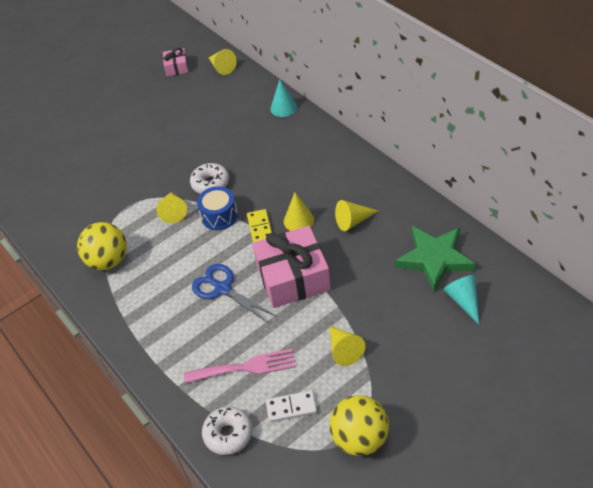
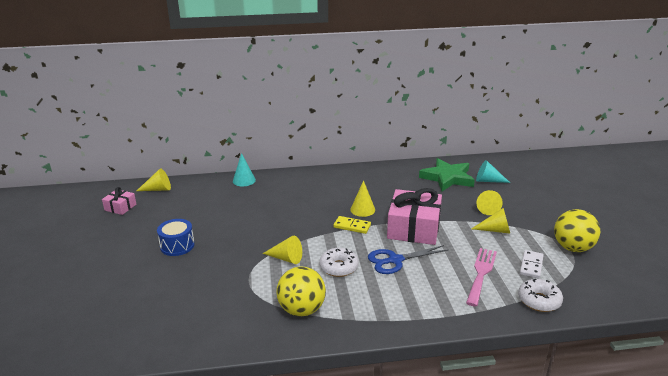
camera: 65 degrees left, 20 degrees down
white donut [190,163,229,194] -> white donut moved to [319,248,359,277]
blue drum [197,186,238,230] -> blue drum moved to [157,219,195,256]
yellow cone [335,200,378,231] -> yellow cone moved to [476,190,503,215]

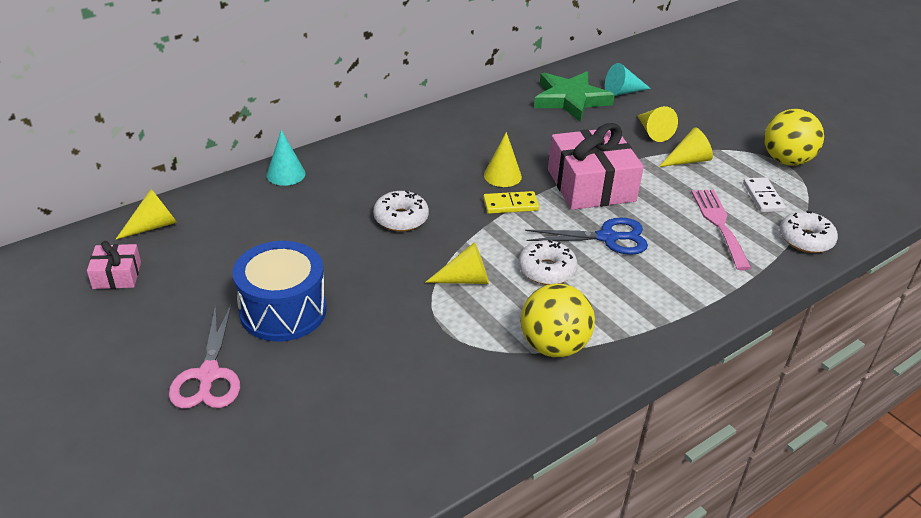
camera: 30 degrees left, 10 degrees up
blue drum [157,219,195,256] -> blue drum [233,241,327,342], size x1.52
blue scissors [368,245,448,274] -> blue scissors turned 135 degrees counterclockwise [525,218,648,255]
none -> pink scissors [169,304,240,409]
none -> white donut [373,191,429,232]

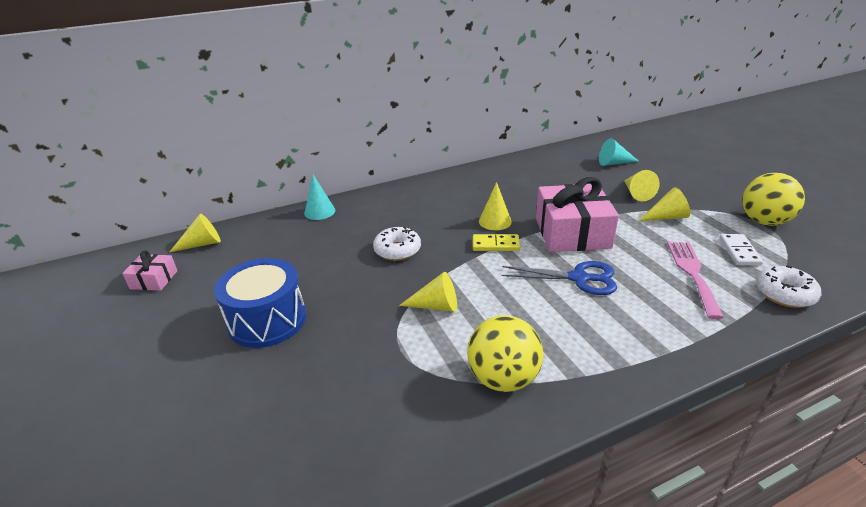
camera: 15 degrees right, 5 degrees down
pink scissors [169,304,240,409] -> none
white donut [518,240,578,285] -> none
green star [534,71,615,122] -> none

